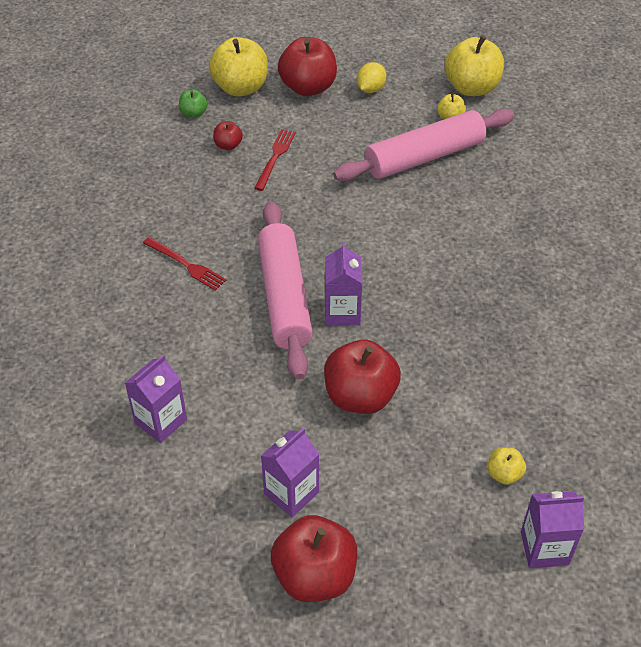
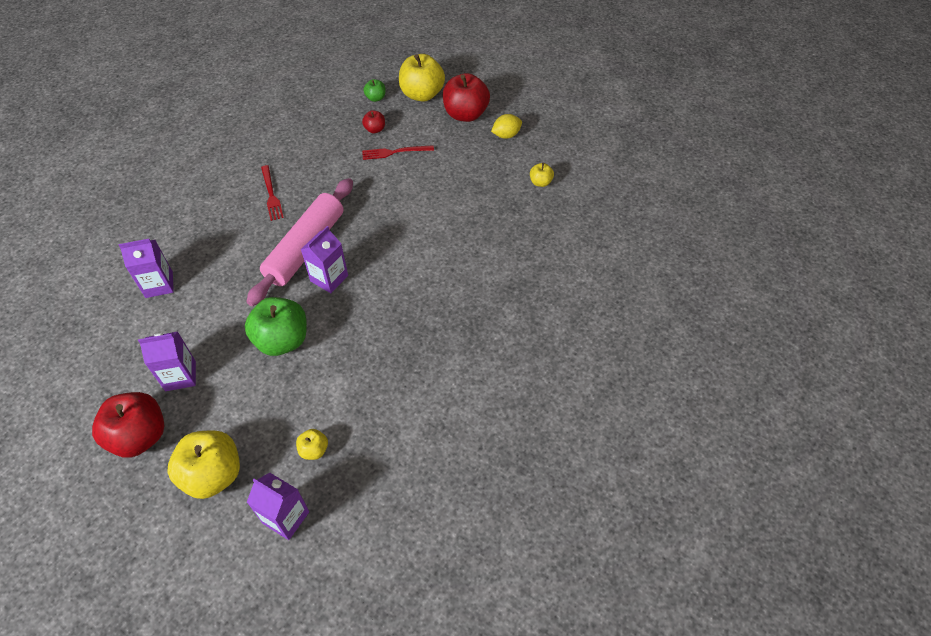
camera: 35 degrees right, 5 degrees up
red fork [254,129,296,191] -> red fork turned 150 degrees counterclockwise [362,145,434,160]
red apple [324,340,401,414] -> green apple [245,297,307,356]
pink rolling pin [333,109,514,181] -> none
yellow apple [445,35,504,96] -> yellow apple moved to [168,430,240,499]

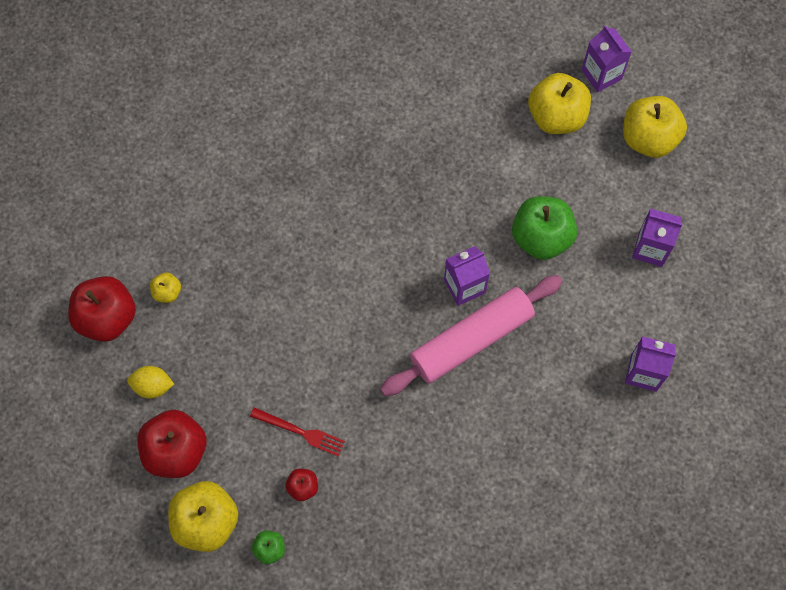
camera: 150 degrees left, 15 degrees up
red apple [92,392,165,457] -> red apple moved to [68,276,136,342]
red fork [261,165,284,221] -> none
yellow apple [296,429,328,460] -> yellow apple [528,73,591,134], size x2.10

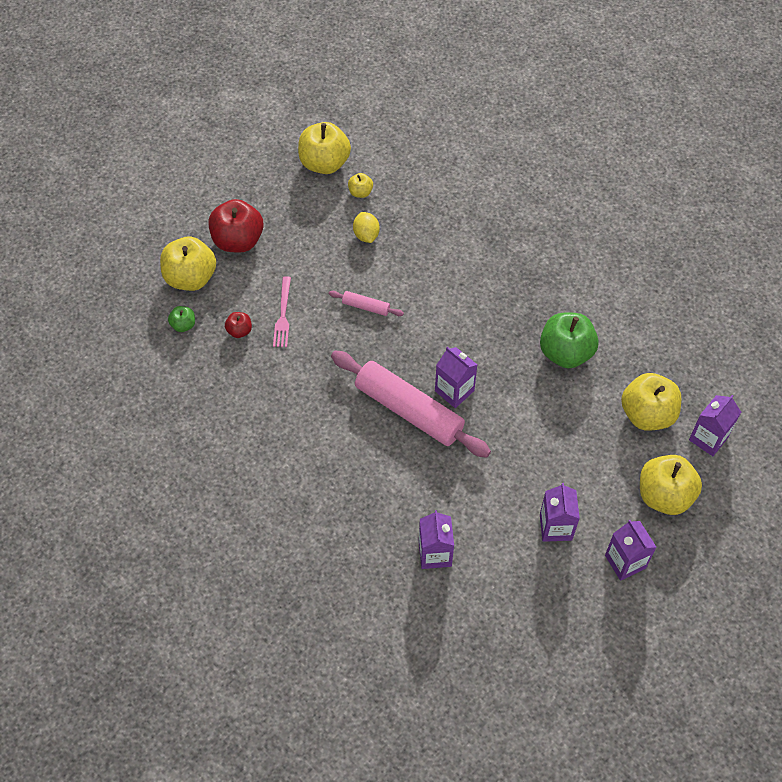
camera: 70 degrees right, 10 degrees down
red apple [68,276,136,342] -> yellow apple [298,122,351,174]
yellow lemon [127,366,174,398] -> yellow lemon moved to [353,212,380,243]
red fork [250,407,345,456] -> pink fork [273,276,291,347]
green apple [512,196,577,260] -> green apple moved to [540,312,599,369]
none -> pink rolling pin [329,291,404,316]
none -> purple carton [605,520,656,581]

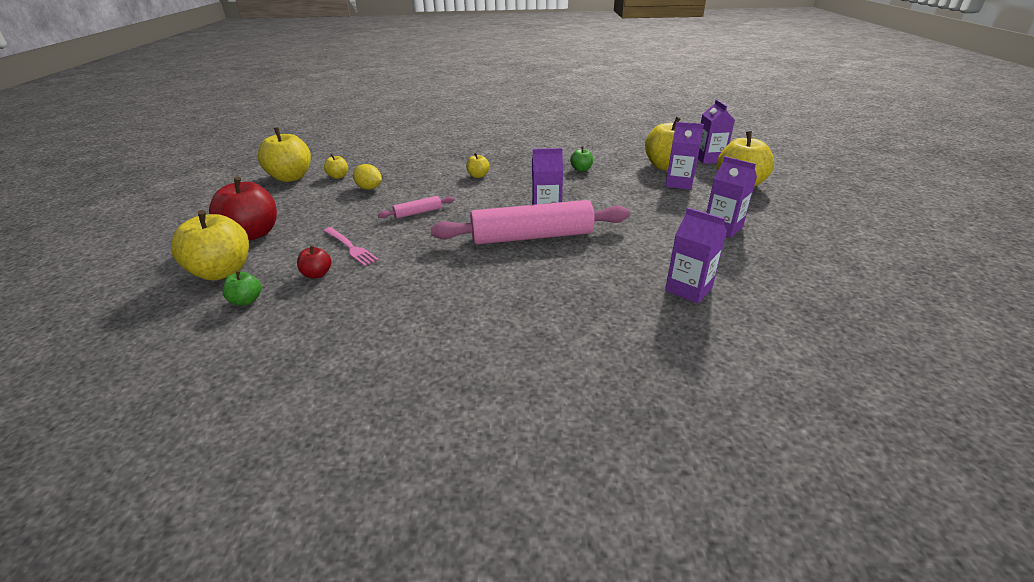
camera: 45 degrees left, 25 degrees down
green apple [540,312,599,369] -> green apple [570,146,593,172], size x0.48
purple carton [605,520,656,581] -> purple carton moved to [665,122,704,190]
none -> yellow apple [466,153,490,178]

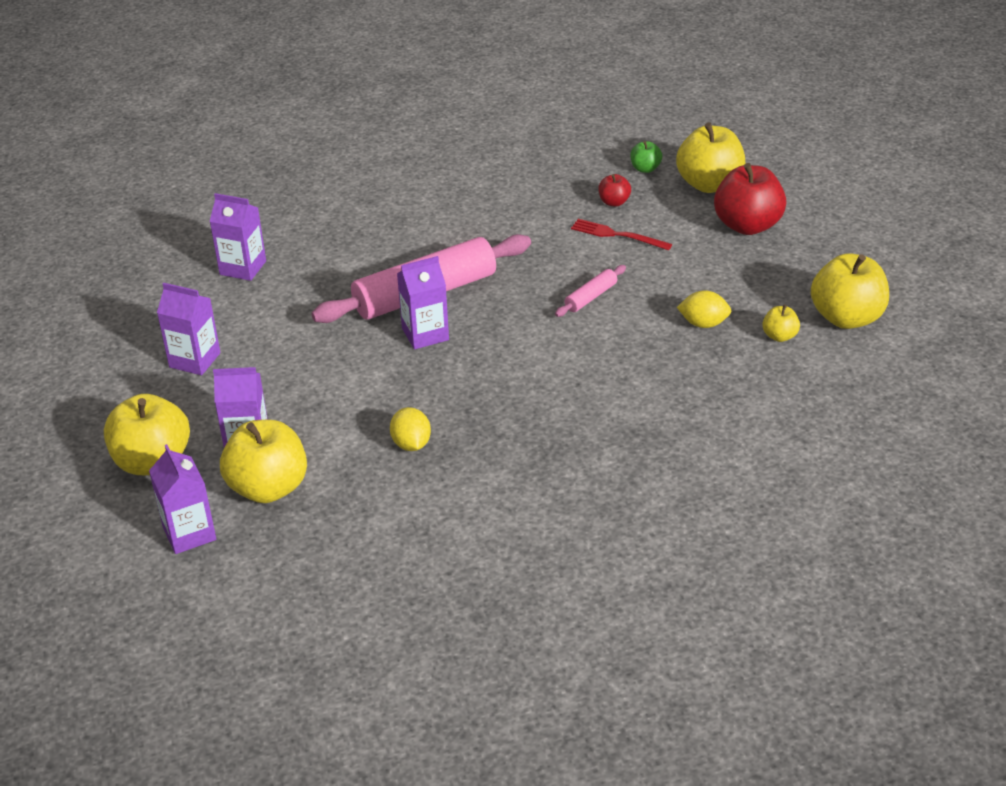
camera: 160 degrees right, 5 degrees up
pink fork [323,227,379,266] -> red fork [571,219,672,250]
yellow apple [466,153,490,178] -> none
green apple [570,146,593,172] -> yellow lemon [390,407,431,451]

